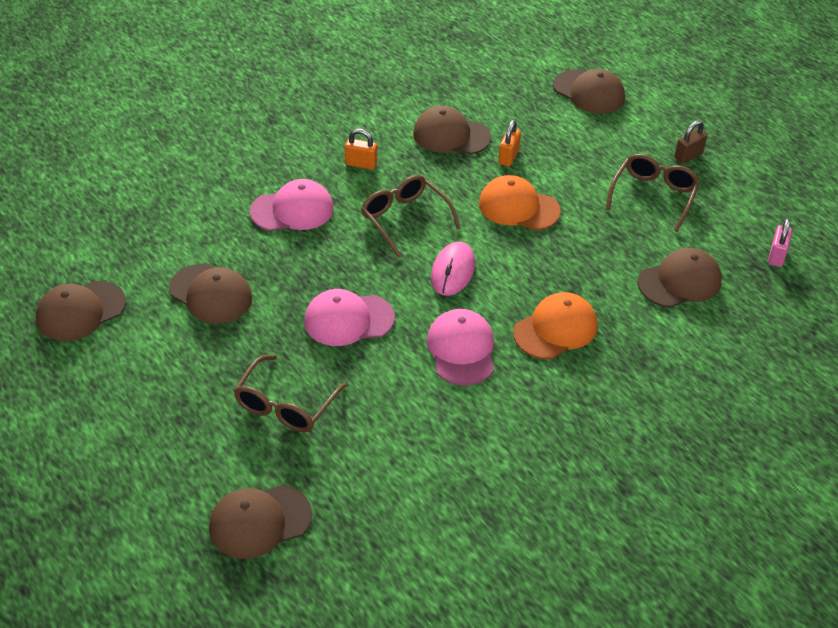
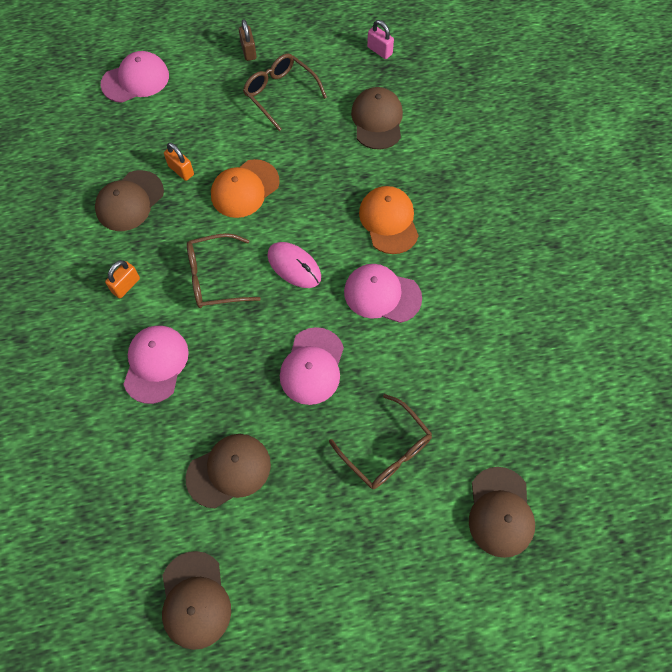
camera: 65 degrees left, 20 degrees up
brown cap [553,69,625,114] -> pink cap [101,51,169,103]

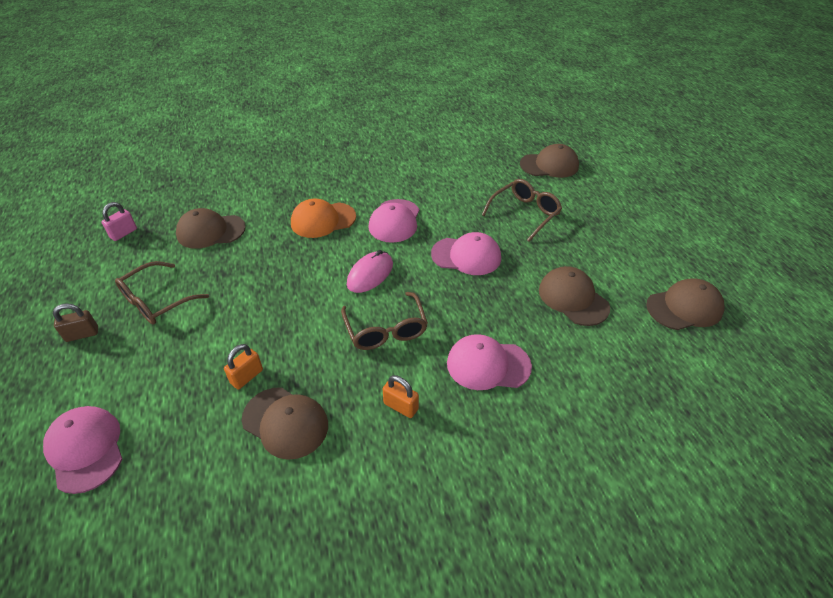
camera: 95 degrees left, 20 degrees down
orange cap [211,159,280,218] -> none

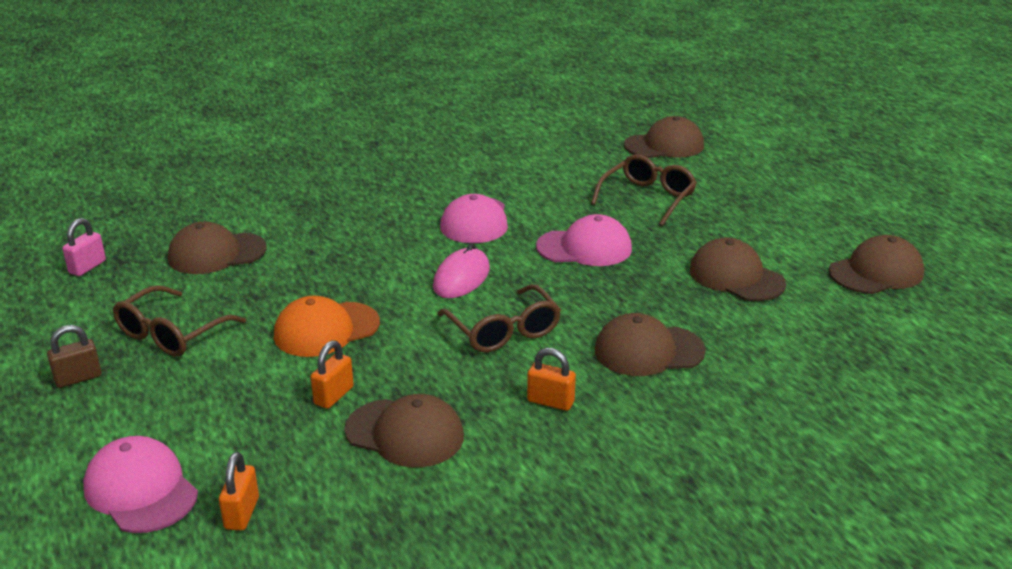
camera: 10 degrees left, 15 degrees down
orange cap [291,199,356,238] -> orange cap moved to [274,296,380,357]
pink cap [447,334,532,390] -> brown cap [595,313,706,376]
none -> orange padlock [219,452,259,531]

